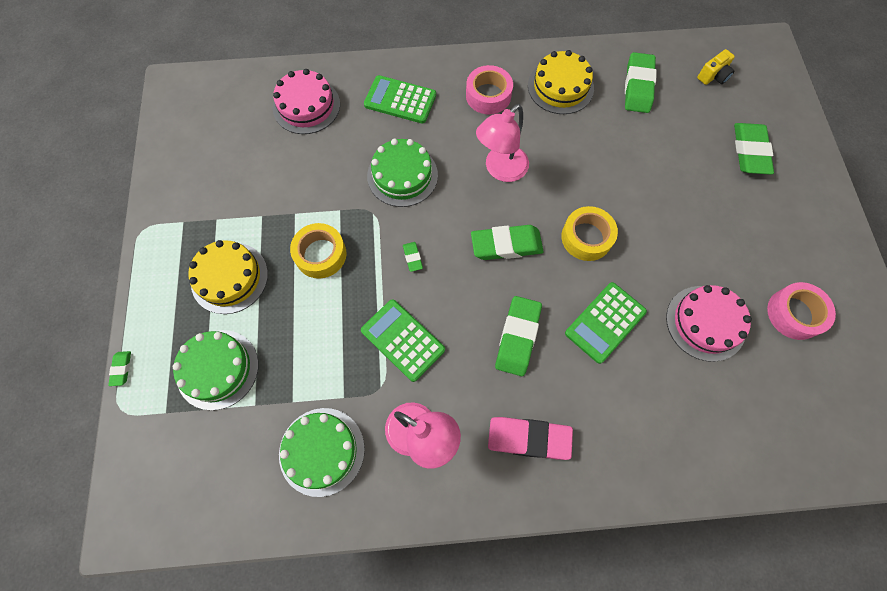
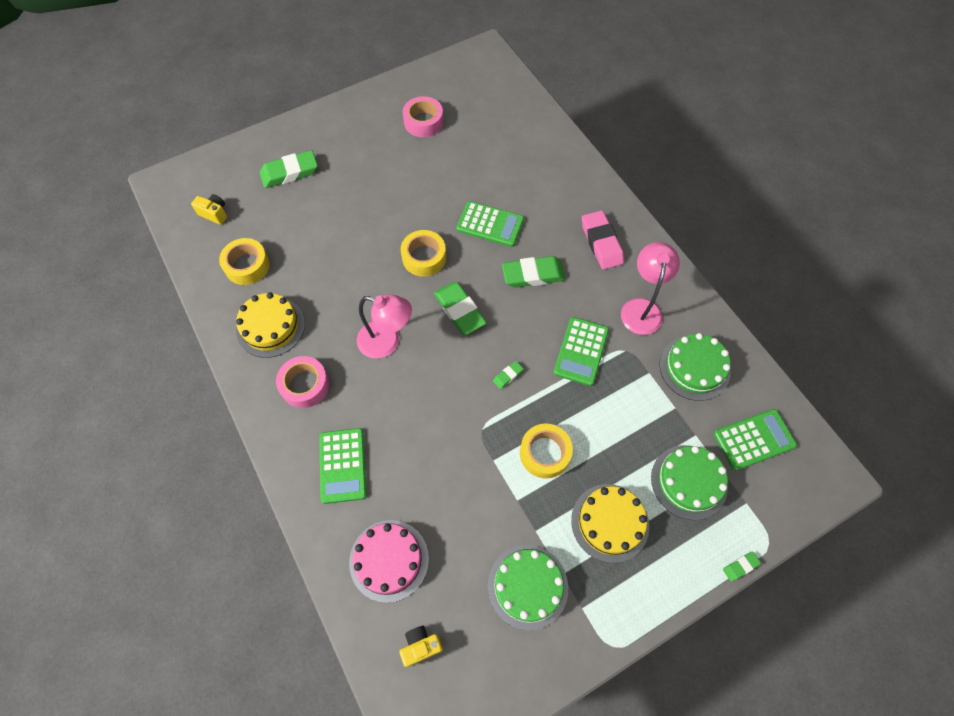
camera: 115 degrees left, 5 degrees down
green cake [367,139,438,207] -> green cake moved to [488,545,568,630]
green eraser [625,52,657,113] -> yellow tape [219,238,270,285]
pink cake [666,285,752,362] -> none
none -> yellow camera [399,626,443,667]
none -> green calculator [714,409,797,471]

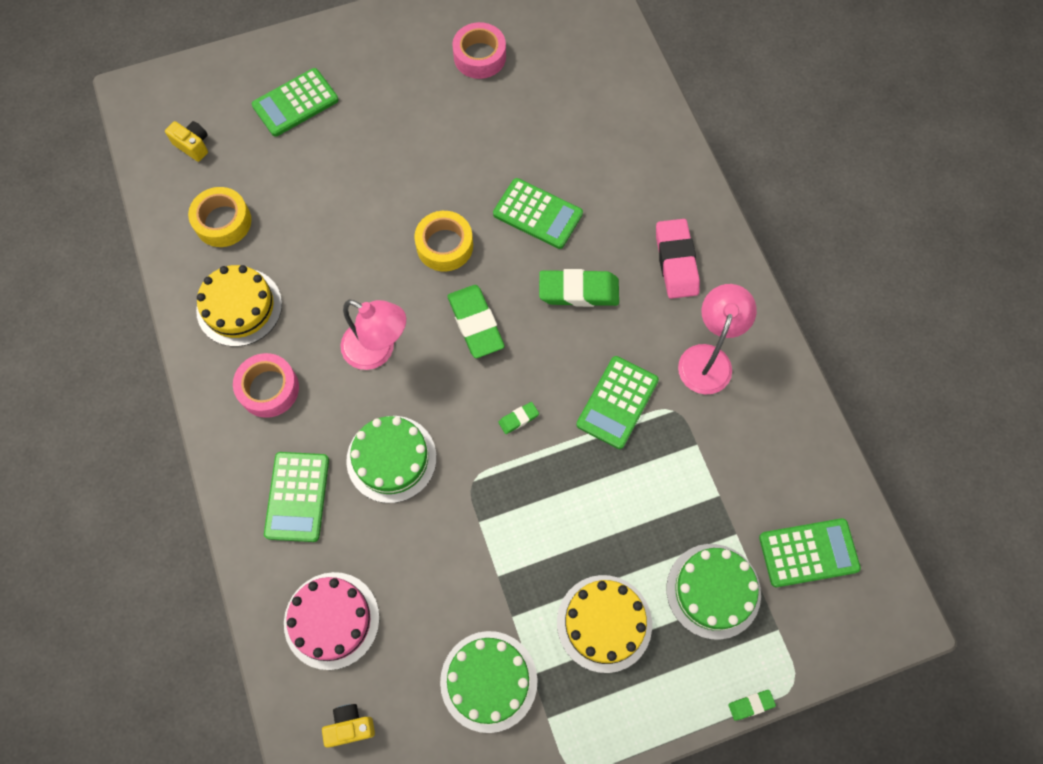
camera: 10 degrees right, 5 degrees up
green eraser [260,150,318,188] -> green calculator [252,68,339,137]
yellow tape [520,424,573,479] -> none
green cake [660,333,731,401] -> green cake moved to [346,416,437,503]

